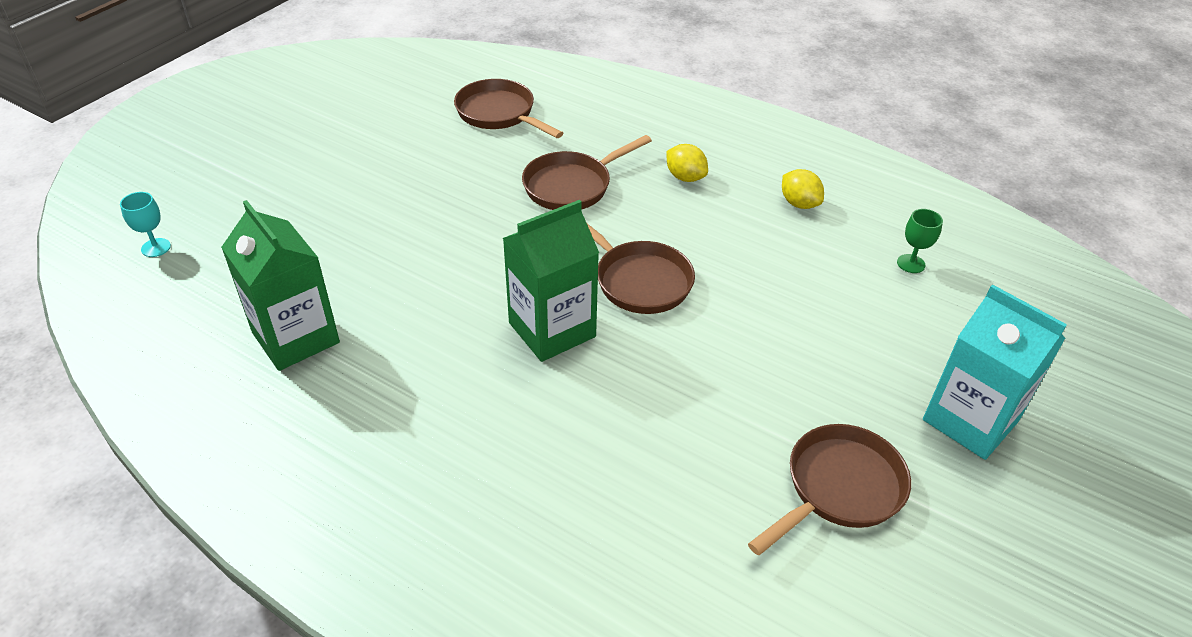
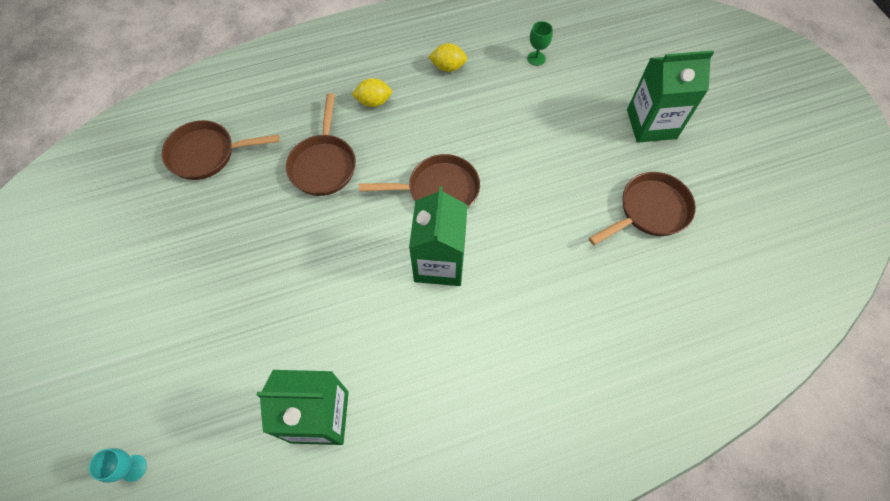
camera: 50 degrees left, 20 degrees up
brown pan [748,424,911,555] -> brown pan turned 60 degrees clockwise [589,172,696,245]
turquoise carton [923,284,1067,460] -> green carton [627,50,714,143]

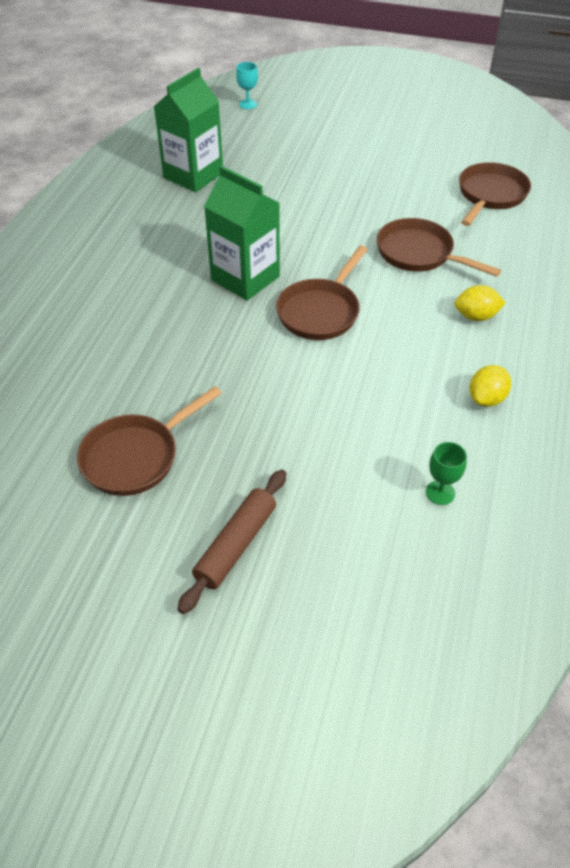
camera: 125 degrees right, 15 degrees down
yellow lemon [352,78,392,107] -> yellow lemon turned 60 degrees clockwise [454,285,506,321]
brown pan [589,172,696,245] -> brown pan turned 45 degrees clockwise [77,386,222,496]
green carton [627,50,714,143] -> brown rolling pin [178,470,286,614]

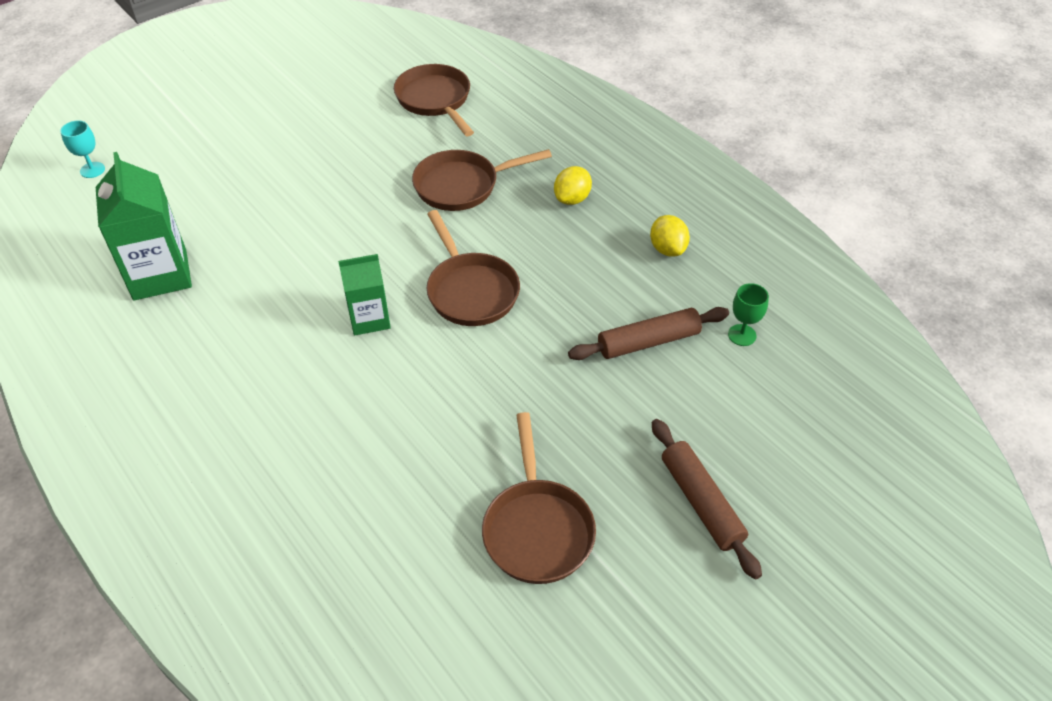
camera: 55 degrees left, 0 degrees up
green carton [204,166,280,301] -> green carton [338,254,391,336], size x0.62
none -> brown rolling pin [568,307,729,360]

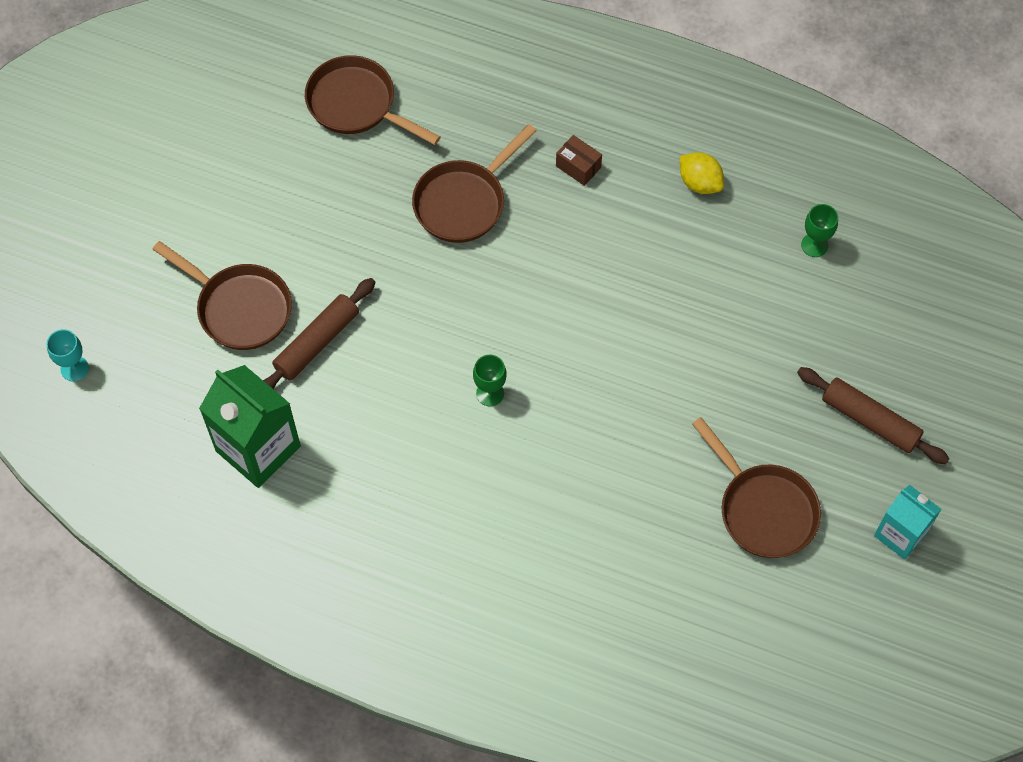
camera: 30 degrees left, 15 degrees up
green carton [338,254,391,336] -> green goblet [473,355,507,406]
brown pan [427,210,520,326] -> brown pan moved to [152,241,292,350]
yellow lemon [554,166,592,205] -> brown box [556,135,602,186]
brown rolling pin [568,307,729,360] -> brown rolling pin moved to [263,278,376,389]
none -> turquoise carton [874,485,942,560]

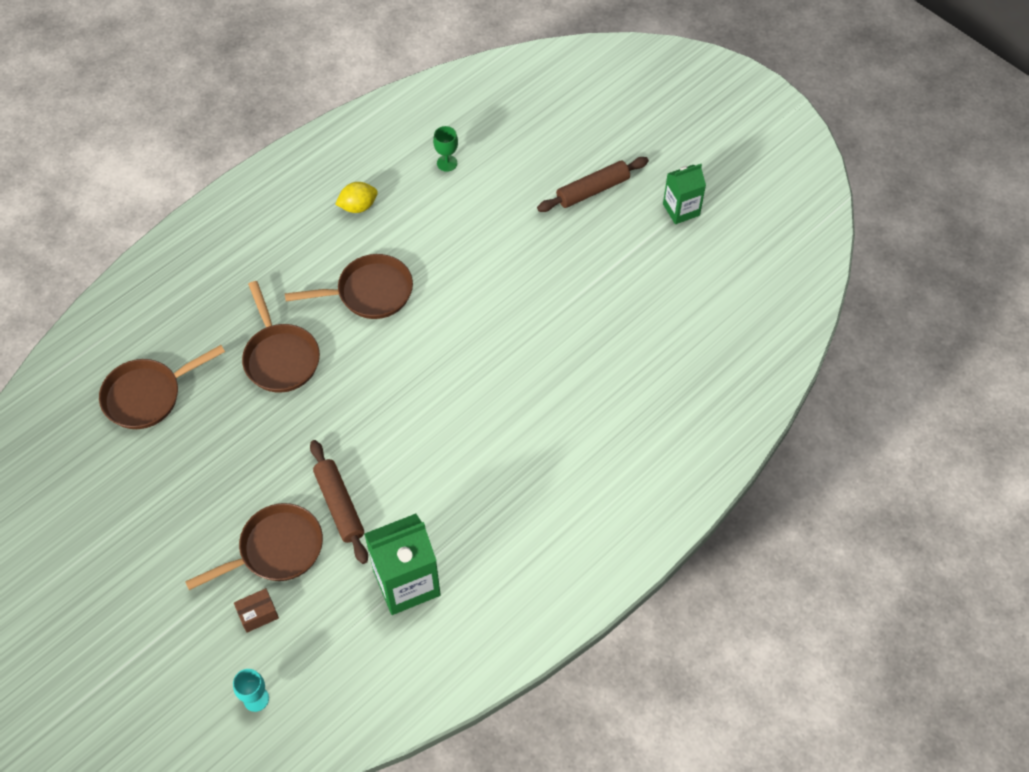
camera: 65 degrees left, 5 degrees down
green goblet [473,355,507,406] -> none
brown box [556,135,602,186] -> brown box moved to [234,588,279,633]
brown pan [692,417,821,558] -> brown pan moved to [285,254,413,319]
turquoise carton [874,485,942,560] -> green carton [663,164,706,224]

